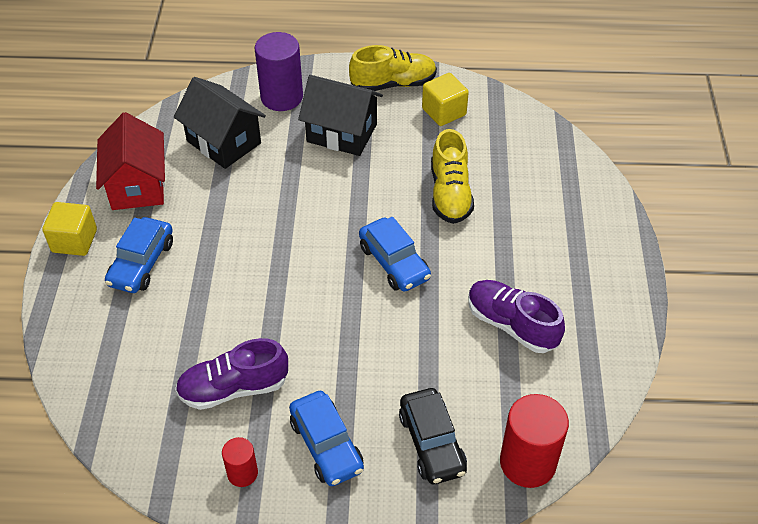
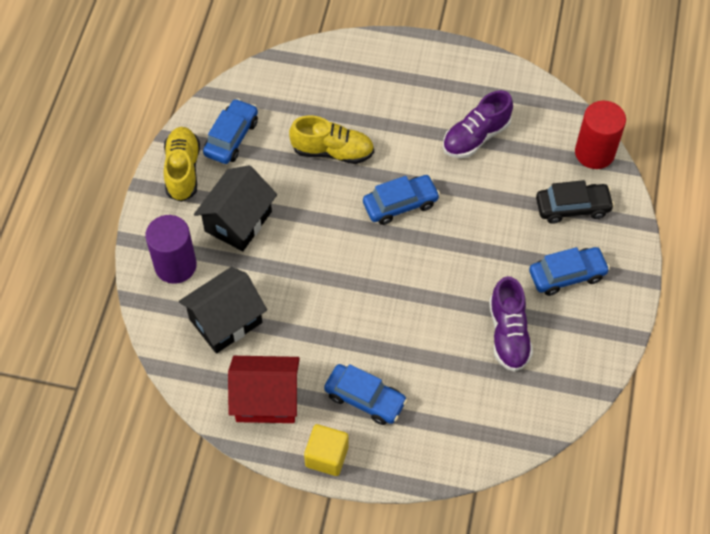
camera: 80 degrees left, 10 degrees up
red cylinder [222,437,258,487] -> none
yellow cube [422,73,469,126] -> blue car [203,98,258,164]

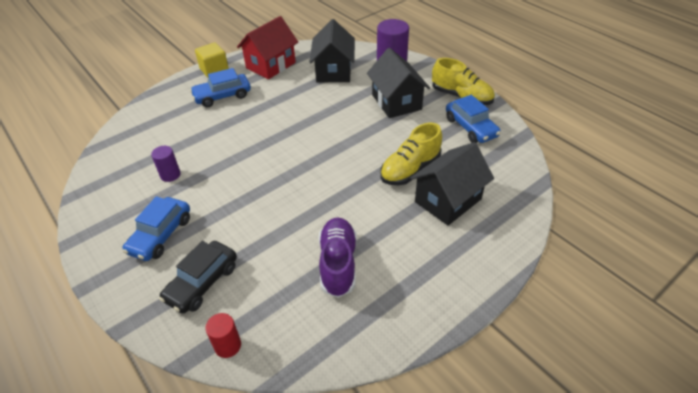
camera: 130 degrees right, 15 degrees down
blue car [363,175,440,225] -> none
purple shoe [489,276,533,372] -> purple cylinder [151,146,181,182]
red cylinder [575,101,626,169] -> red cylinder [205,313,241,358], size x0.54
none -> black house [410,142,494,226]

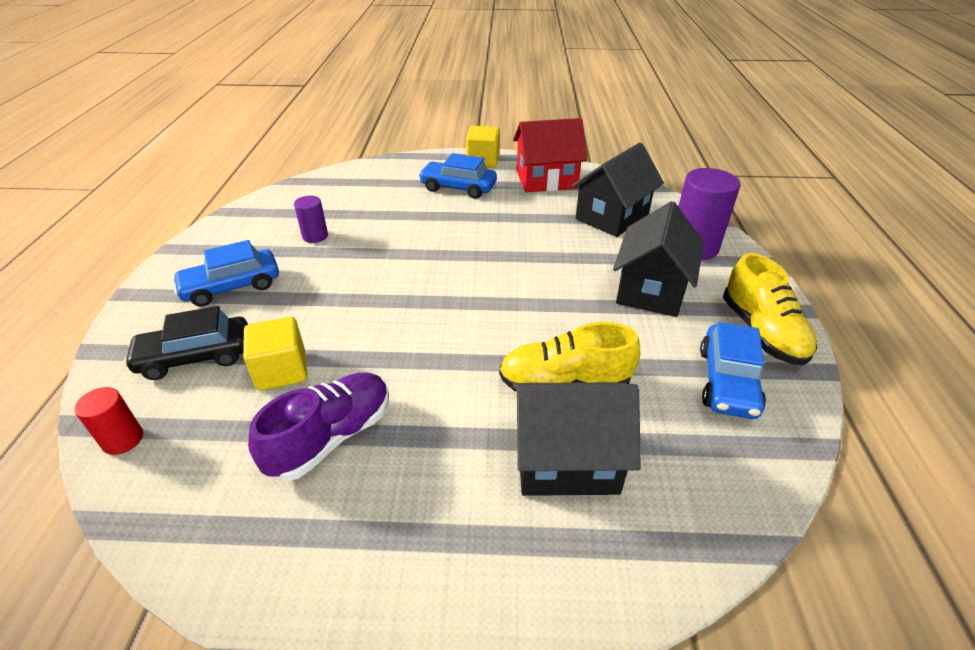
camera: 40 degrees right, 5 degrees down
none -> yellow cube [243,317,307,391]

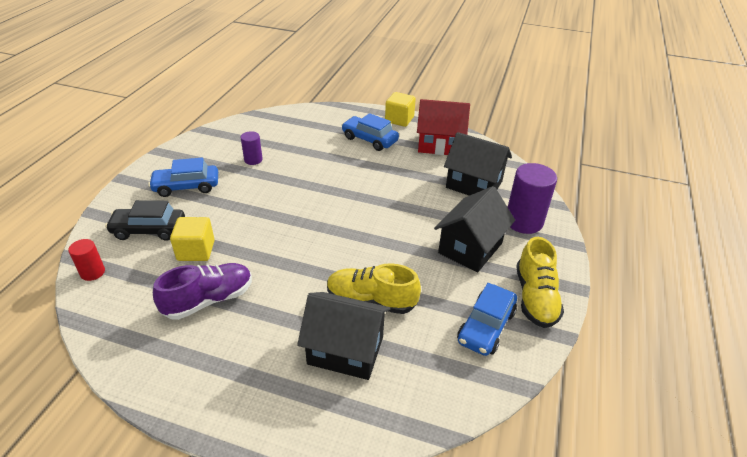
camera: 15 degrees right, 0 degrees up
black house [571,143,664,237] -> black house turned 60 degrees clockwise [444,132,512,196]

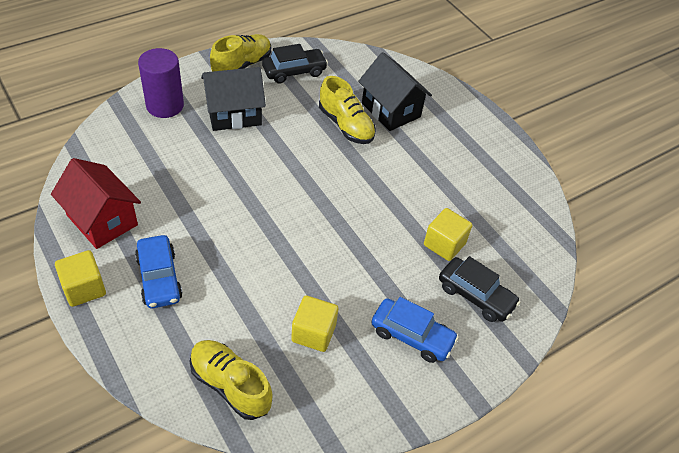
camera: 145 degrees left, 10 degrees up
red cylinder [68,239,105,281] -> none
purple shoe [153,263,252,320] -> none
purple cylinder [241,131,263,165] -> yellow cube [291,296,338,352]
black house [444,132,512,196] -> none
blue car [457,283,517,356] -> black car [262,44,328,84]
none -> yellow shoe [190,340,273,420]

